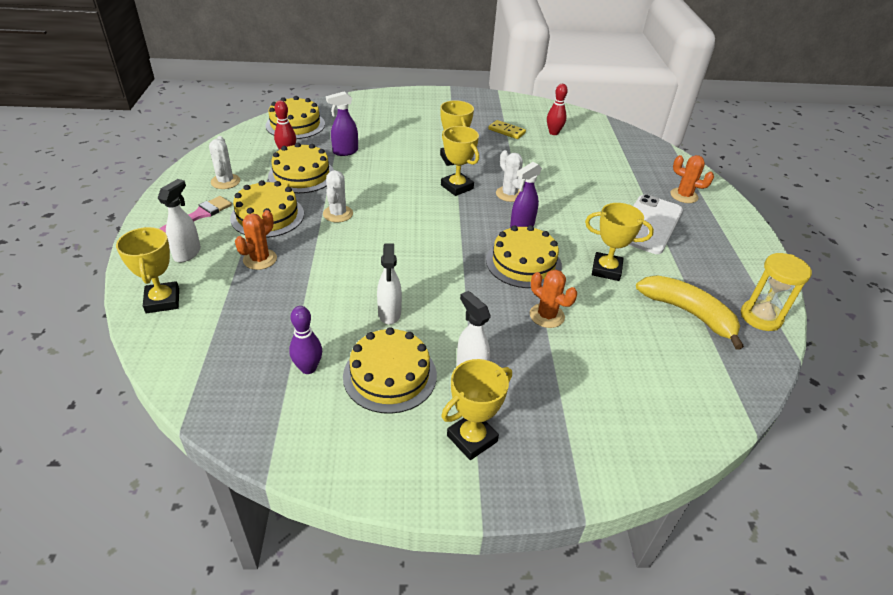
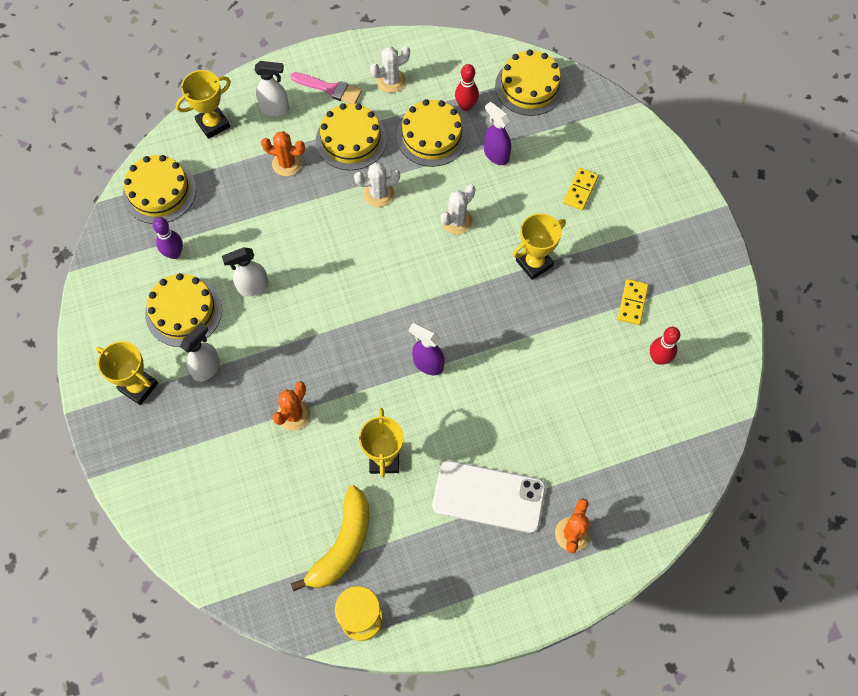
camera: 75 degrees right, 25 degrees up
yellow trophy [441,126,479,196] -> none
yellow cake [486,225,562,288] -> yellow cake moved to [123,155,196,224]
white cactus [496,150,524,202] -> white cactus moved to [440,184,475,235]
none -> yellow domino [563,168,599,210]

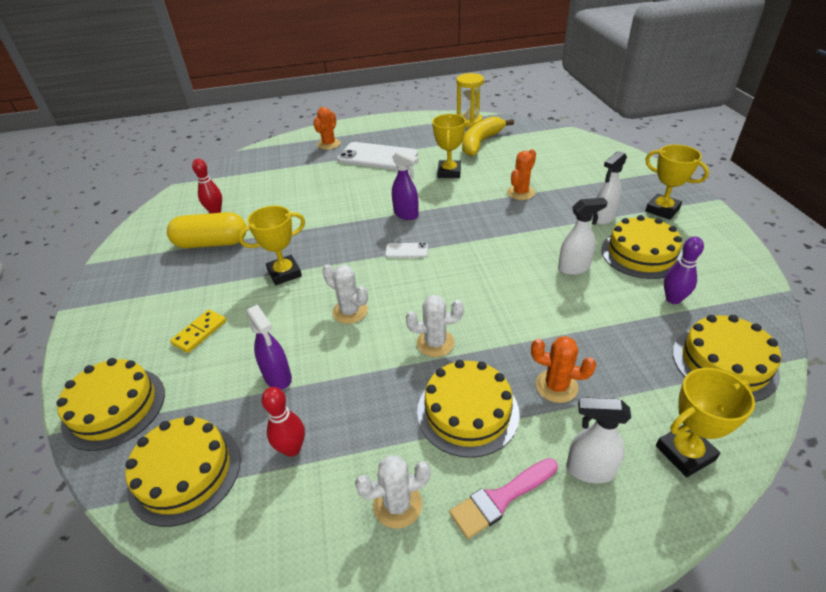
camera: 170 degrees left, 25 degrees down
pink brush [291,72,362,104] -> pink brush turned 60 degrees counterclockwise [449,458,558,539]
yellow cake [397,99,468,167] -> yellow cake moved to [57,358,165,451]
white cactus [440,184,475,235] -> white cactus turned 75 degrees clockwise [322,264,368,324]
yellow domino [618,279,649,325] -> yellow capsule [167,212,246,248]
none -> white phone [385,243,428,258]

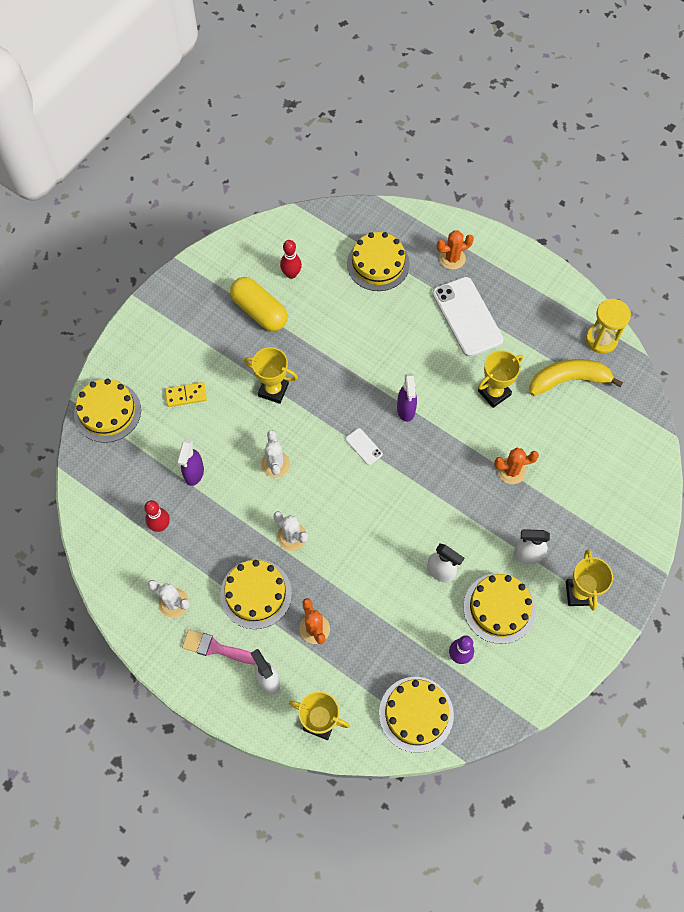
camera: 45 degrees right, 25 degrees up
yellow cake [125,416,241,527] -> yellow cake moved to [347,232,410,291]

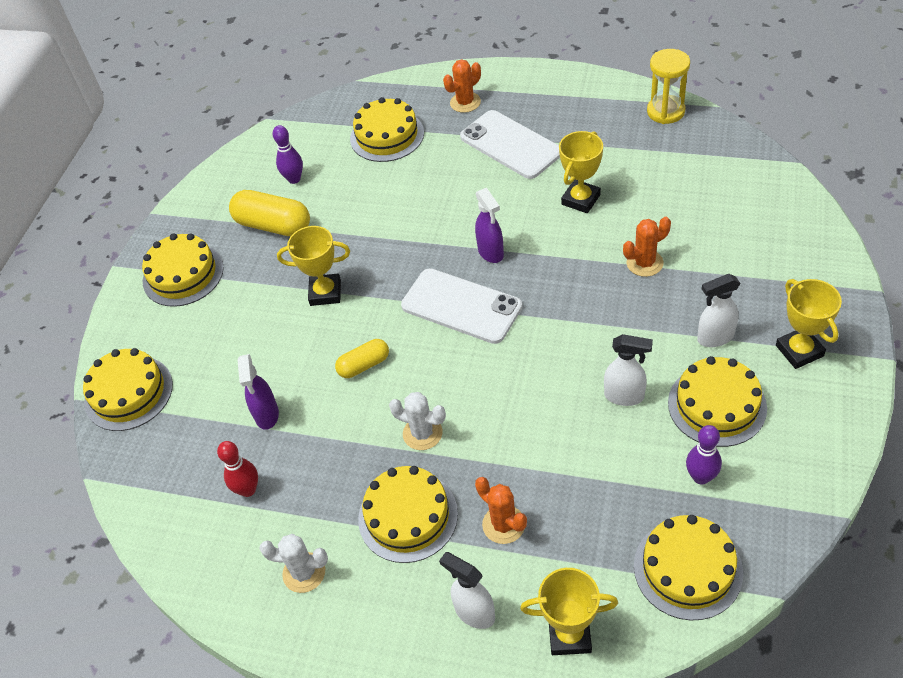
camera: 15 degrees left, 15 degrees down
yellow domino [165,382,207,407] -> none
pink brush [182,629,256,664] -> none
white cactus [261,430,290,477] -> yellow capsule [335,339,389,378]
red bowling pin [280,240,302,279] -> purple bowling pin [273,125,303,184]
white phone [345,428,383,465] -> white phone [401,268,522,344], size x2.30
yellow banana [529,359,623,396] -> none
none -> yellow cake [142,233,224,307]

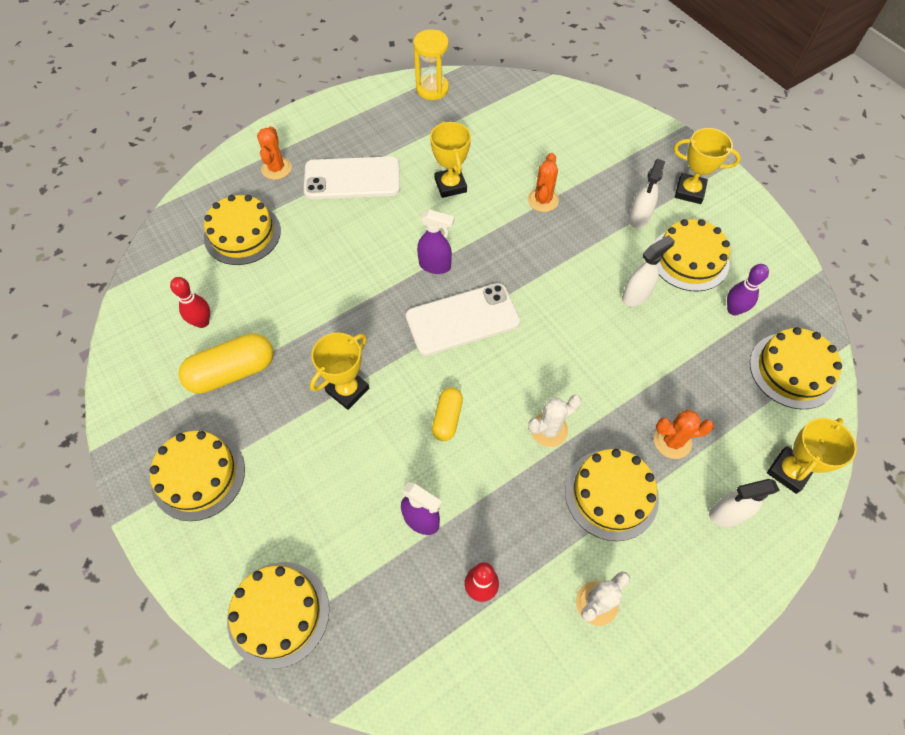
camera: 55 degrees left, 10 degrees up
purple bowling pin [273,125,303,184] -> red bowling pin [170,277,210,328]

